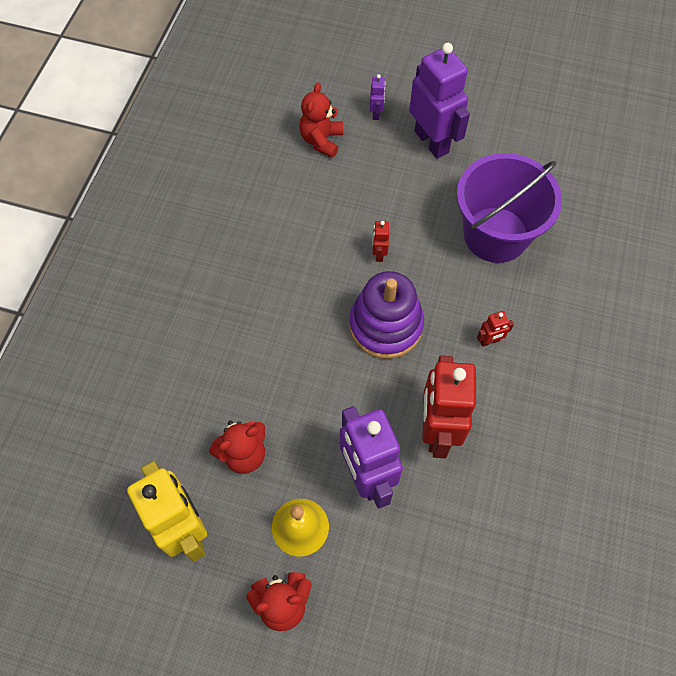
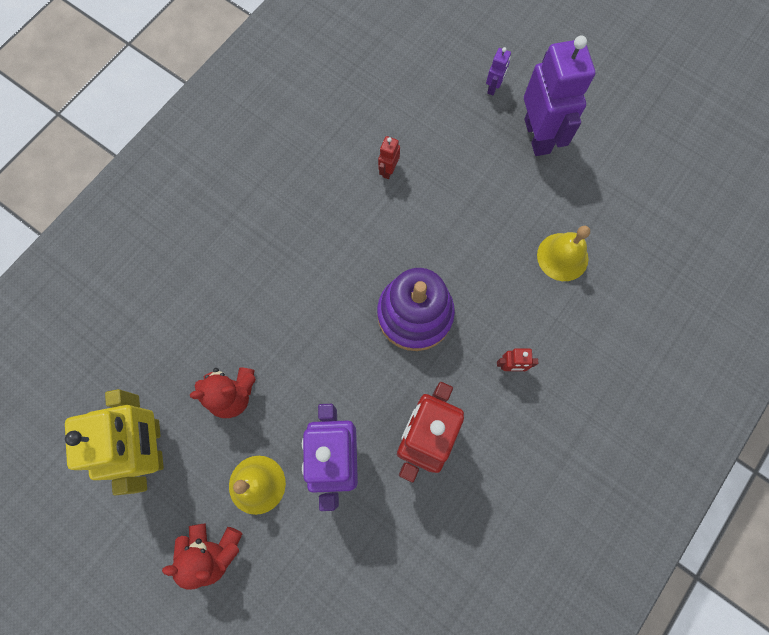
camera: 20 degrees right, 10 degrees up
red teddy bear [299,82,343,158] -> none
red robot [372,221,389,262] -> red robot moved to [378,136,400,179]
purple bucket [457,153,562,263] -> yellow bell [537,226,590,281]

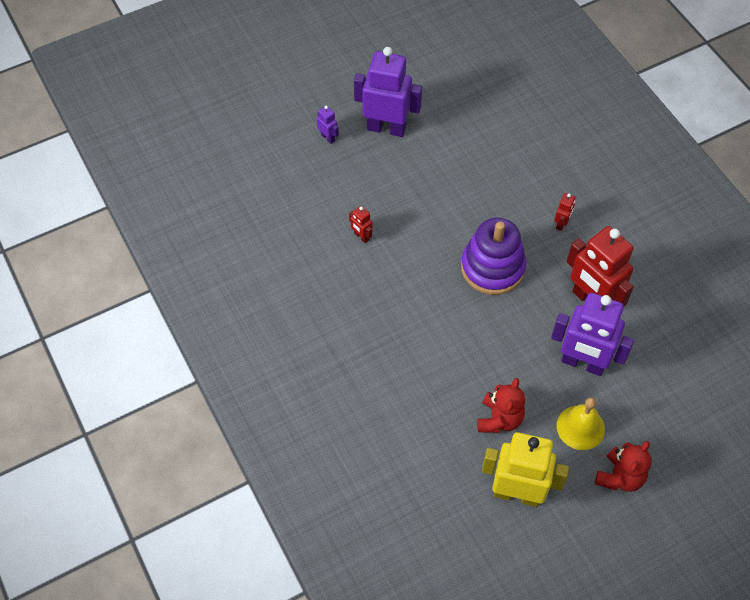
camera: 65 degrees left, 15 degrees down
yellow bell [537,226,590,281] -> none

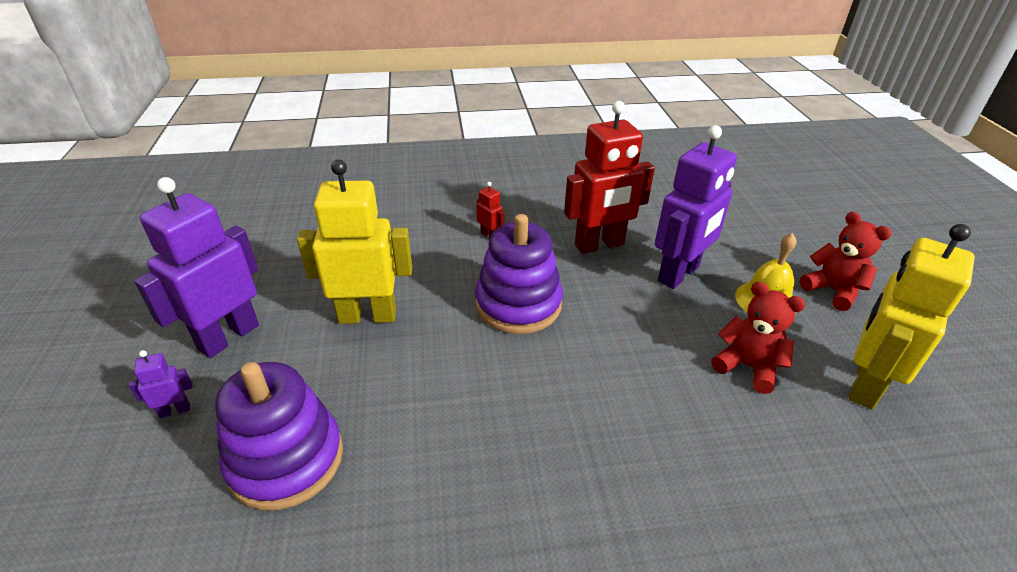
camera: 70 degrees left, 20 degrees down
red robot [349,206,372,243] -> none
none -> purple stacking toy [215,362,343,511]
none -> yellow robot [297,160,412,324]

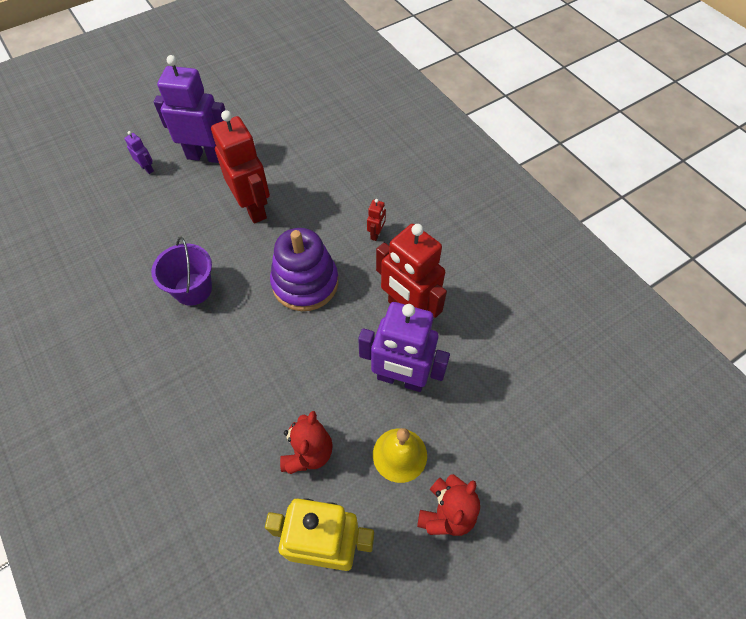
camera: 65 degrees right, 20 degrees up
purple stacking toy [215,362,343,511] -> none
yellow robot [297,160,412,324] -> red robot [211,110,270,224]
none -> purple bucket [151,237,212,306]

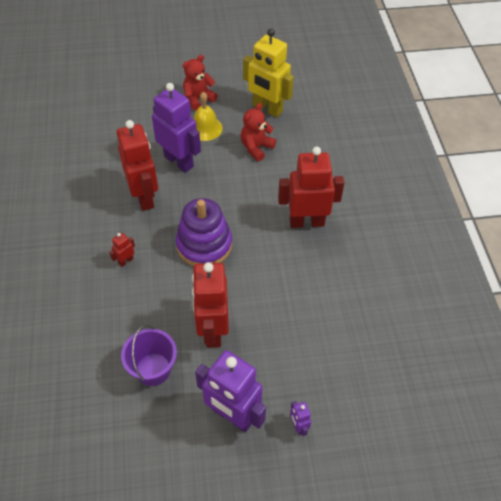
camera: 155 degrees left, 5 degrees down
purple bucket [151,237,212,306] -> purple bucket moved to [121,325,177,386]
none -> red robot [278,146,345,228]

